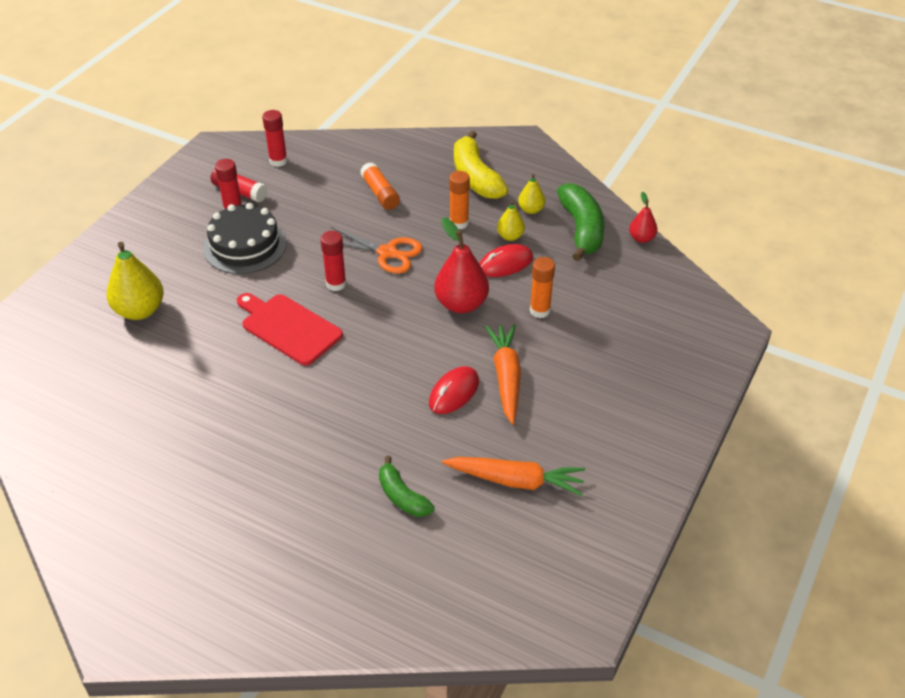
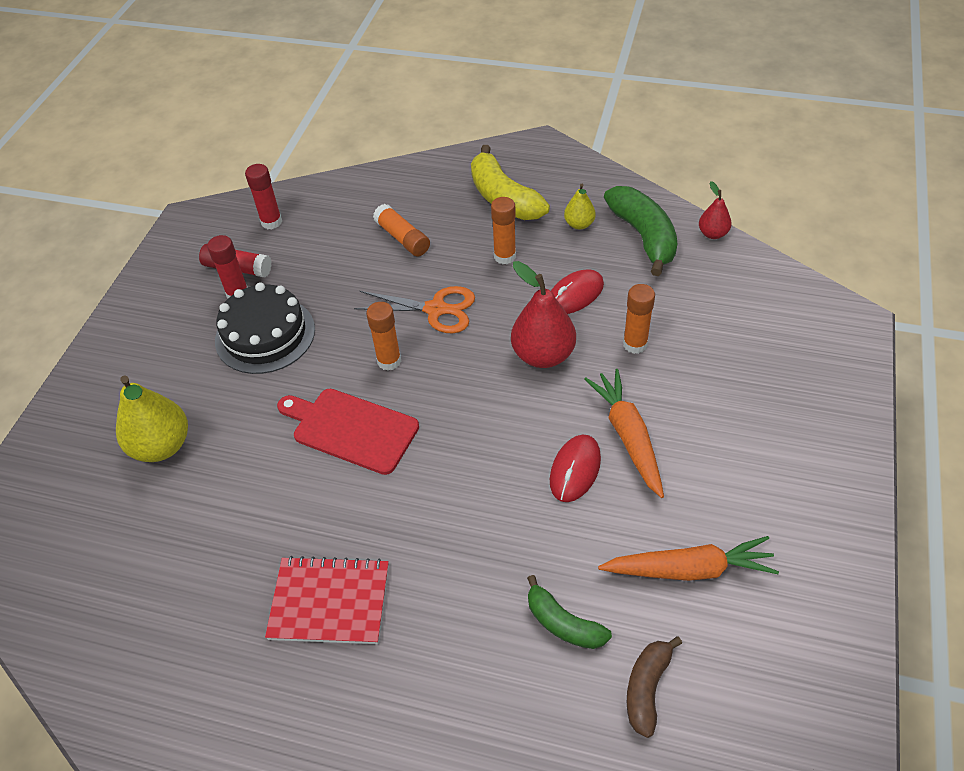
camera: 10 degrees left, 5 degrees up
red glue stick [320,231,346,291] -> orange glue stick [366,302,401,371]
yellow pear [497,200,525,241] -> none
none -> red notebook [265,556,389,644]
none -> brown banana [627,636,682,738]

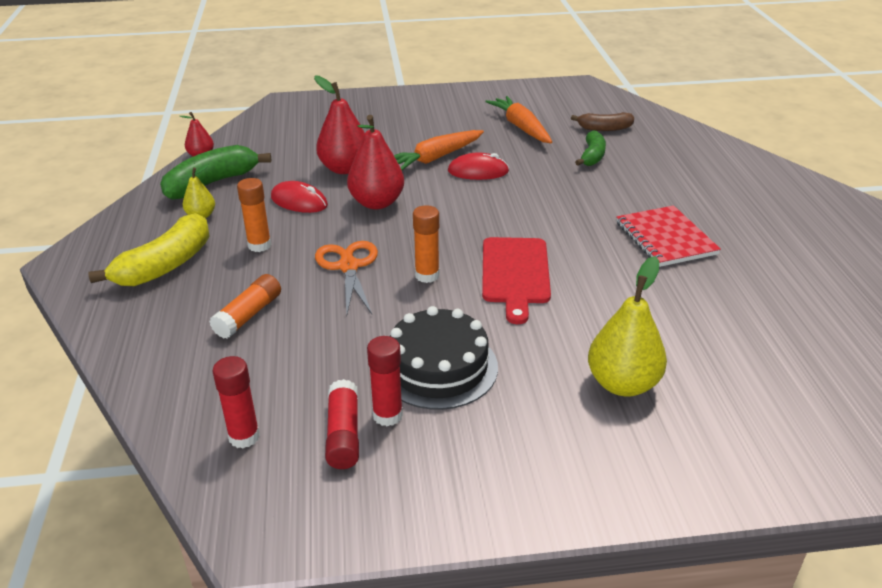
camera: 115 degrees left, 15 degrees down
orange glue stick [623,284,655,354] -> red pear [314,75,365,174]

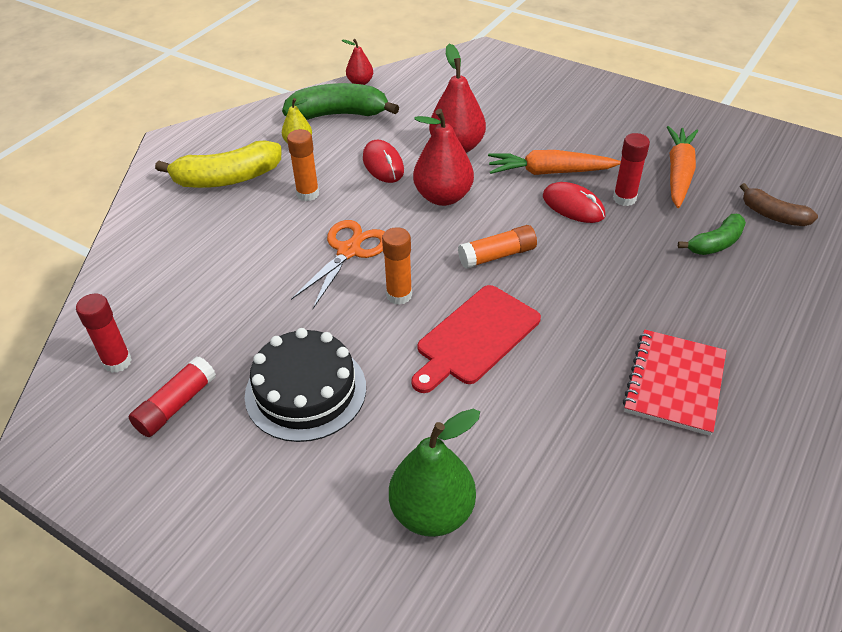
camera: 40 degrees right, 10 degrees up
orange glue stick [209,274,281,339] -> orange glue stick moved to [458,225,537,269]
red glue stick [367,336,403,426] -> red glue stick moved to [613,133,650,206]
yellow pear [588,256,667,397] -> green pear [389,409,480,537]

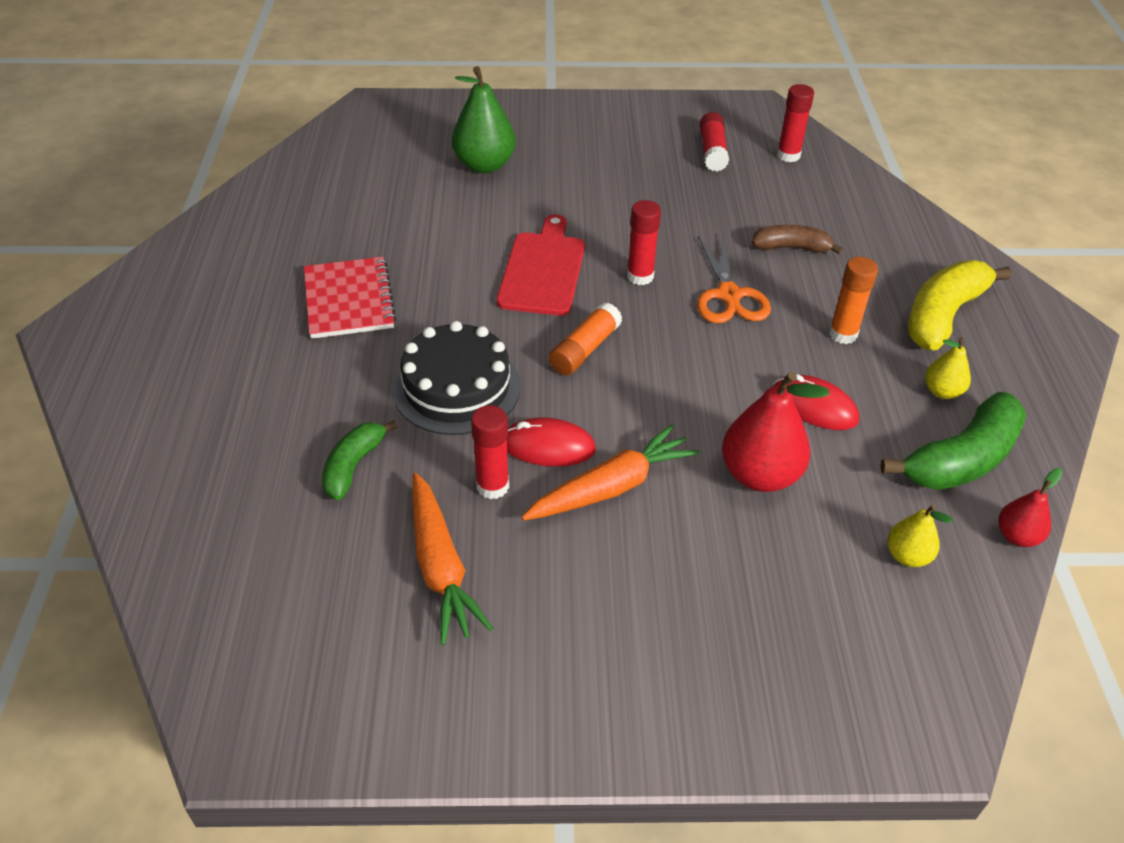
camera: 145 degrees right, 0 degrees up
black cake [245,328,366,442] -> black cake moved to [393,321,521,435]
orange glue stick [382,227,412,305] -> red glue stick [627,200,661,285]
red pear [413,109,474,206] -> none
brown banana [740,183,818,226] -> brown banana moved to [752,225,843,254]
none -> yellow pear [887,504,953,567]

